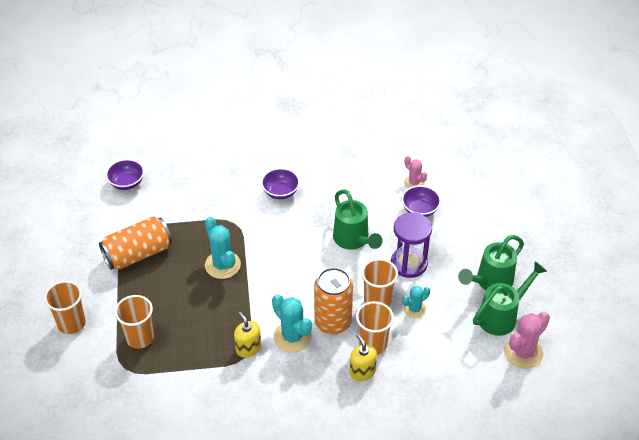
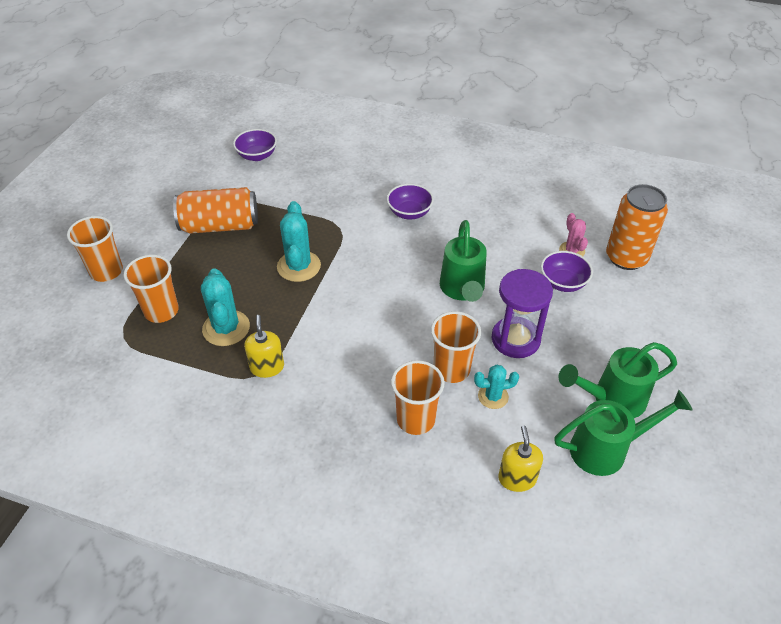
camera: 25 degrees right, 0 degrees up
turquoise cactus [272,294,312,352] -> turquoise cactus moved to [201,268,250,346]
orange can [314,267,353,334] -> orange can moved to [606,184,668,270]
yellow soap dispenser [350,334,377,381] -> yellow soap dispenser moved to [498,426,543,492]
pink cactus [504,311,550,369] -> none

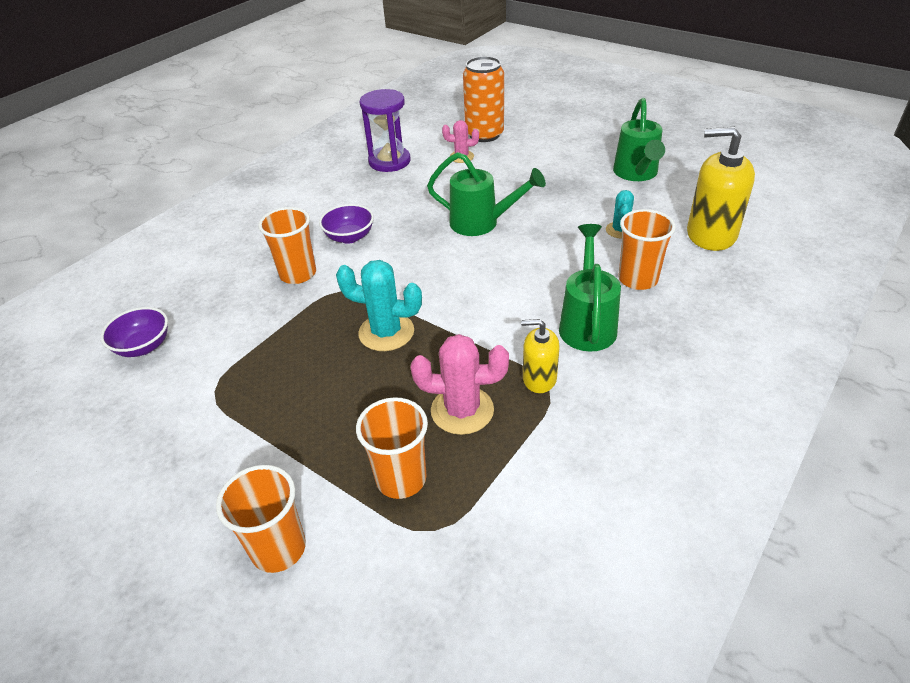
camera: 70 degrees left, 5 degrees down
orange can [173,187,258,234] -> none
turquoise cactus [201,268,250,346] -> pink cactus [411,334,509,435]
orange cup [431,311,481,383] -> orange cup moved to [258,207,316,284]
purple hourglass [491,269,553,358] -> purple hourglass moved to [359,89,410,172]
yellow soap dispenser [498,426,543,492] -> yellow soap dispenser [687,127,755,251], size x1.78
purple bowl [541,251,593,292] -> none
green watering can [554,390,693,476] -> green watering can moved to [559,224,621,352]

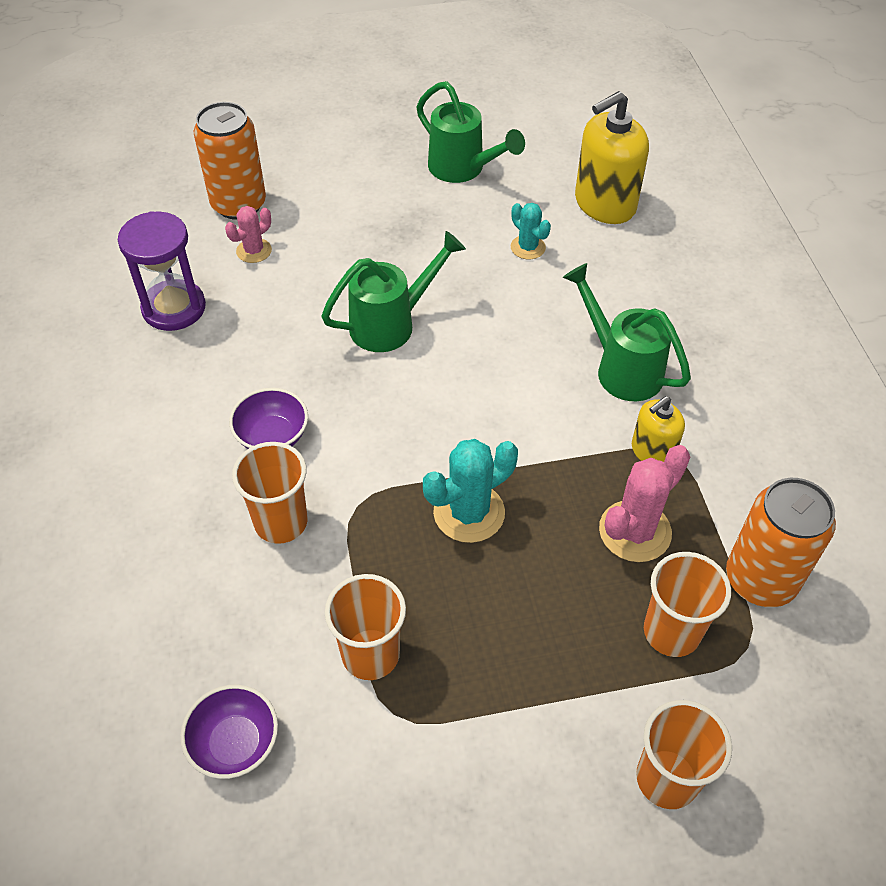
camera: 50 degrees left, 10 degrees up
orange cup [618,209,676,290] -> orange cup moved to [325,574,406,680]
none -> orange can [726,478,836,607]

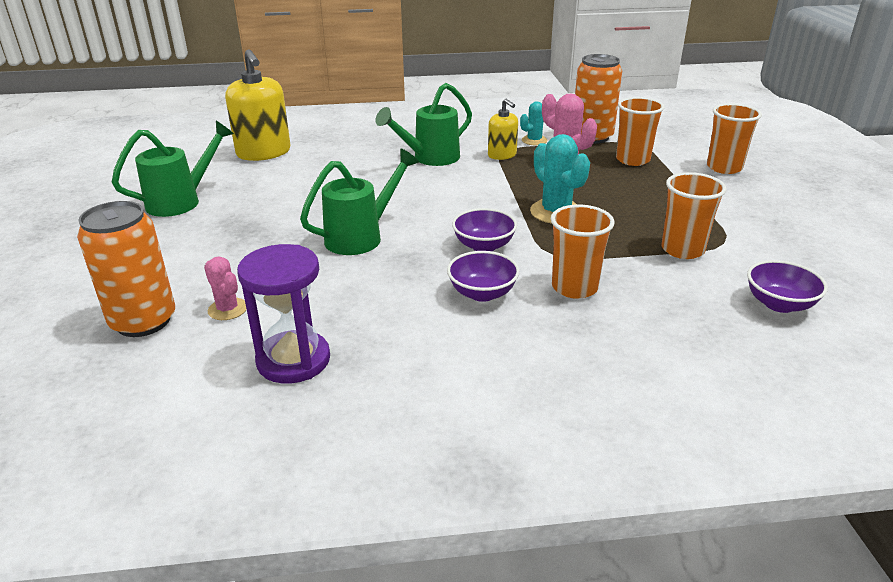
camera: 85 degrees left, 20 degrees down
green watering can [321,231,466,352] -> green watering can turned 75 degrees clockwise [300,148,419,255]
turquoise cactus [511,203,551,259] -> turquoise cactus moved to [520,101,548,145]
none -> purple bowl [452,208,517,251]

